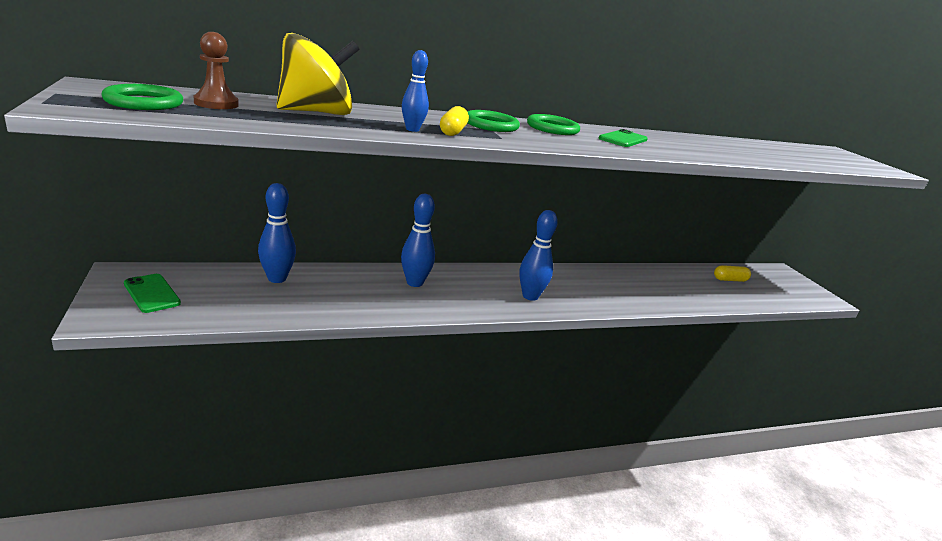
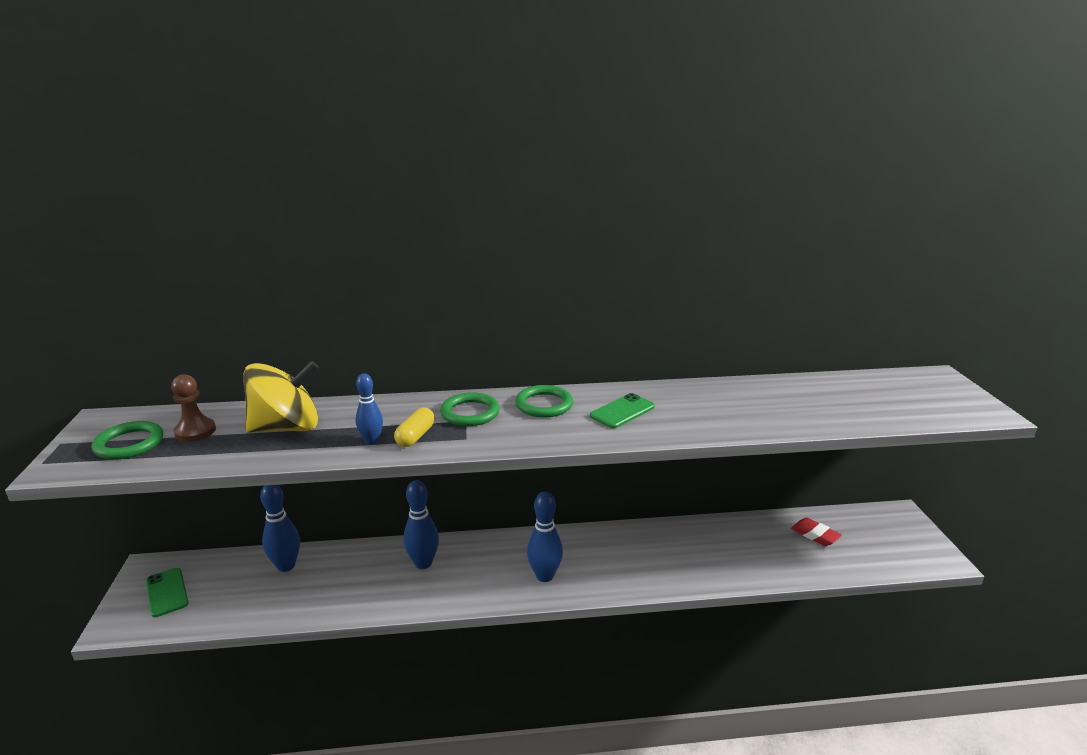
camera: 15 degrees right, 0 degrees up
yellow capsule [714,265,751,282] -> red eraser [791,517,842,546]

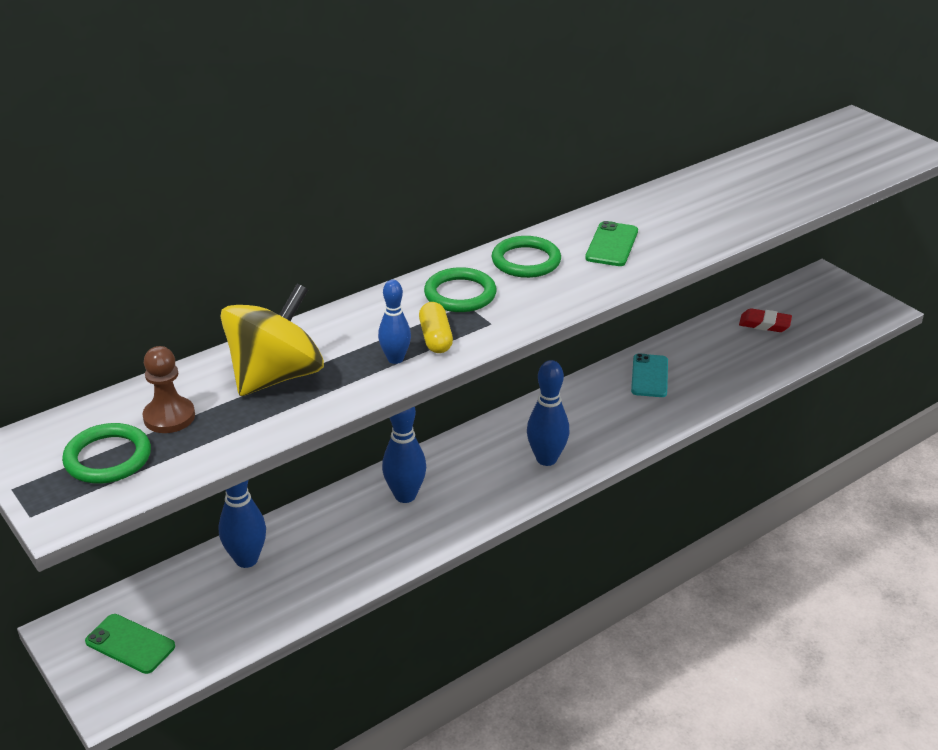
camera: 30 degrees left, 10 degrees up
none -> turquoise phone [631,353,668,397]

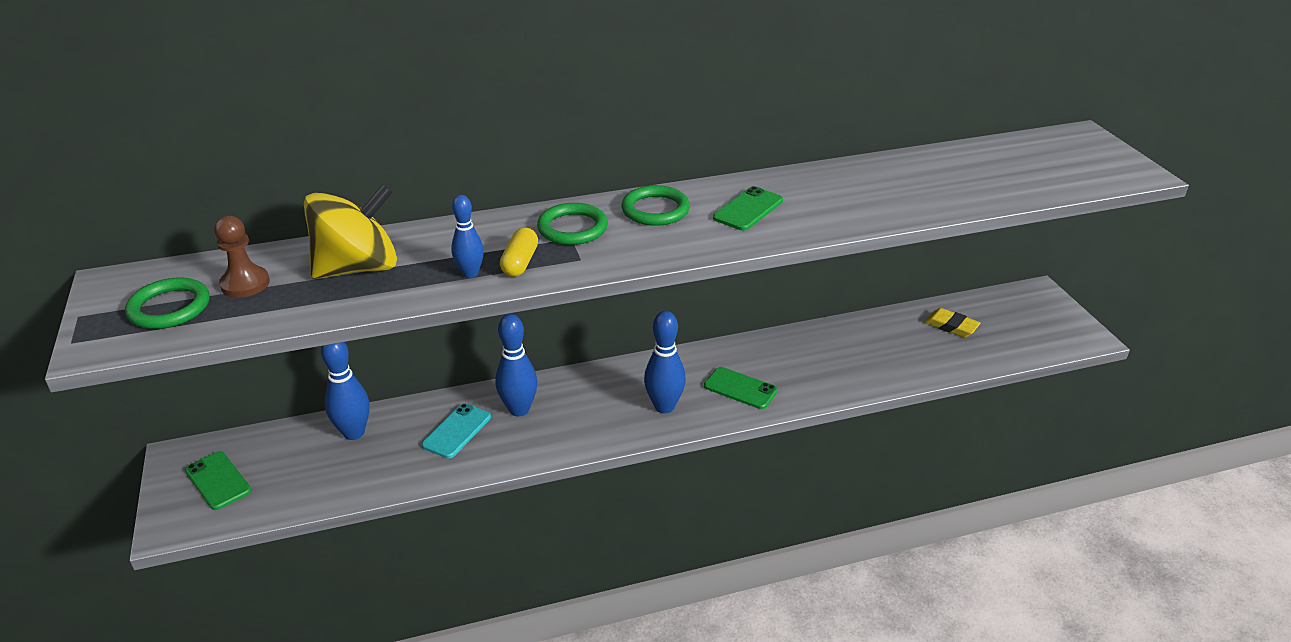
camera: 20 degrees right, 0 degrees up
turquoise phone [631,353,668,397] -> turquoise phone moved to [422,403,491,458]
red eraser [739,308,792,332] -> yellow eraser [924,308,981,337]
none -> green phone [704,367,778,409]

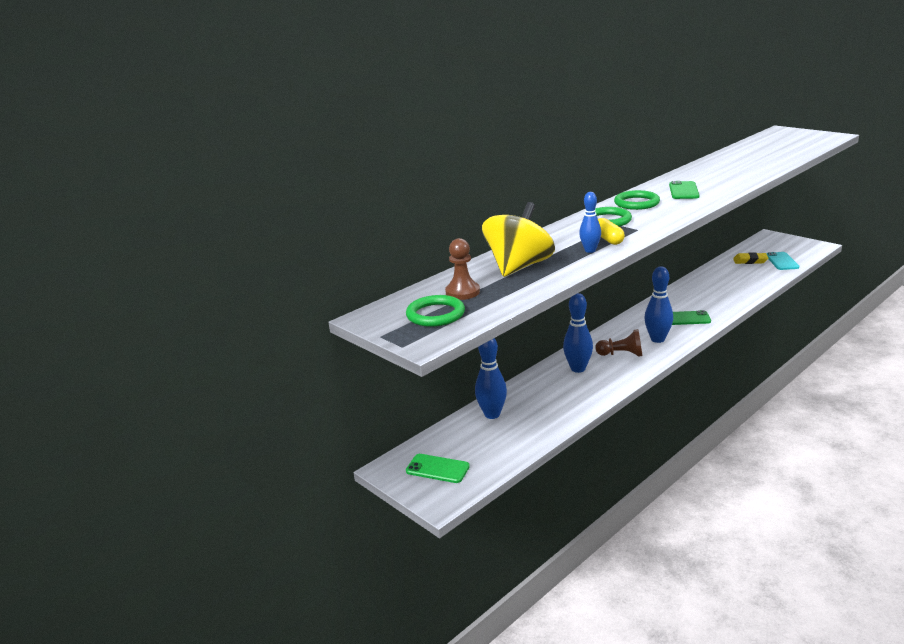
camera: 25 degrees left, 10 degrees down
turquoise phone [422,403,491,458] -> turquoise phone moved to [766,252,799,270]
none -> brown pawn [595,329,643,357]

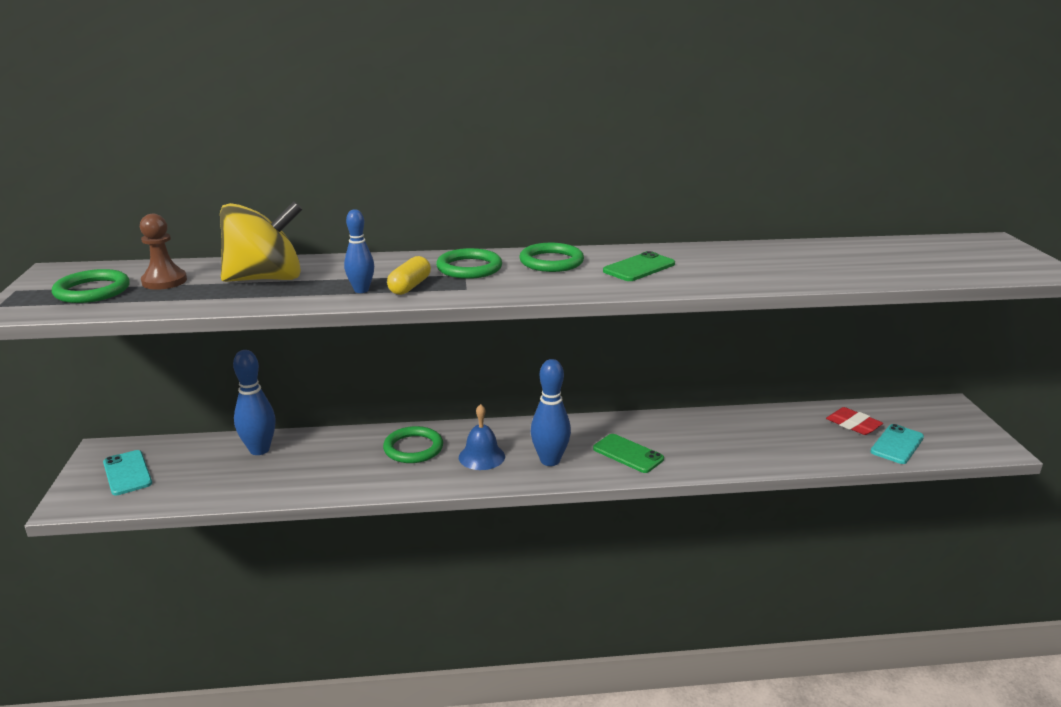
camera: 35 degrees right, 0 degrees up
green phone [406,454,470,483] -> turquoise phone [103,450,152,495]
blue bowling pin [563,293,593,373] -> green ring [383,426,443,463]
brown pawn [595,329,643,357] -> blue bell [459,404,505,470]
yellow eraser [733,253,768,264] -> red eraser [826,407,883,435]

